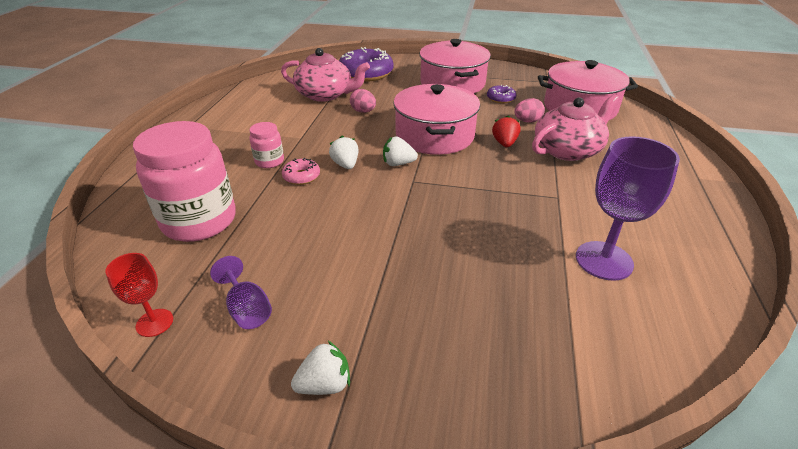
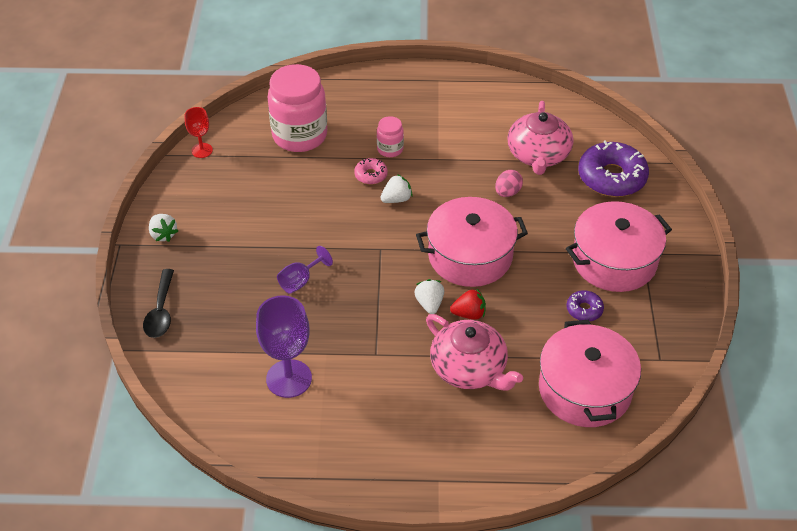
camera: 80 degrees right, 10 degrees up
purple goblet [210,256,272,329] -> purple goblet moved to [277,246,333,294]
white strawberry [383,136,418,166] -> white strawberry moved to [414,279,444,314]
pink egg [514,98,545,123] -> none
none -> black spoon [143,269,174,338]

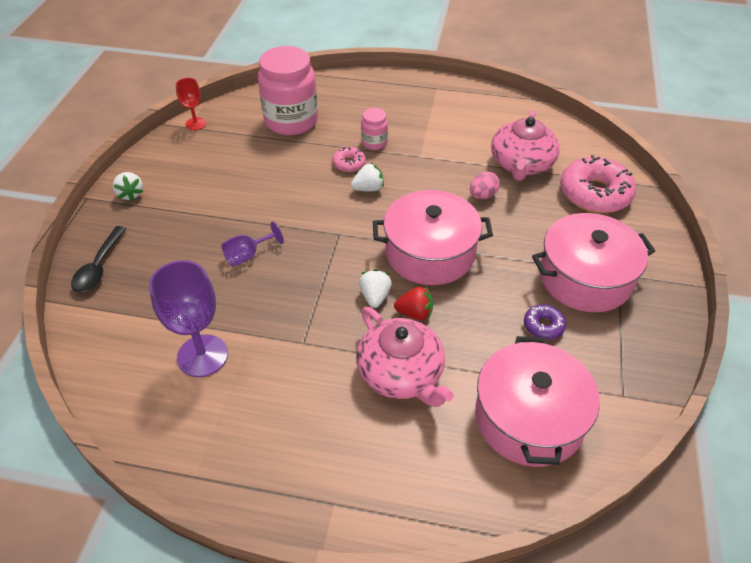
camera: 10 degrees right, 0 degrees up
purple donut [578,140,649,197] -> pink donut [560,155,636,213]

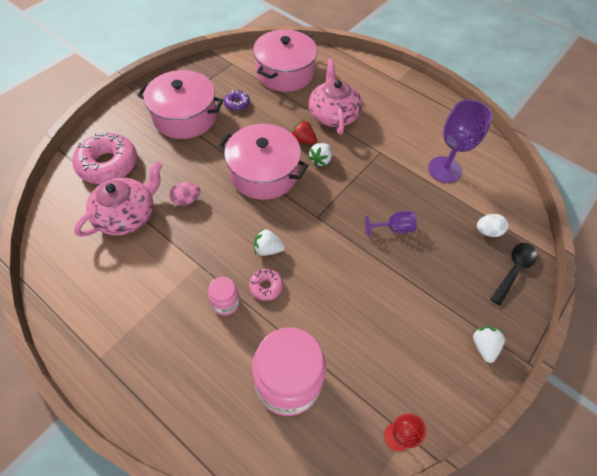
camera: 155 degrees left, 10 degrees up
none -> white egg [477,214,509,237]

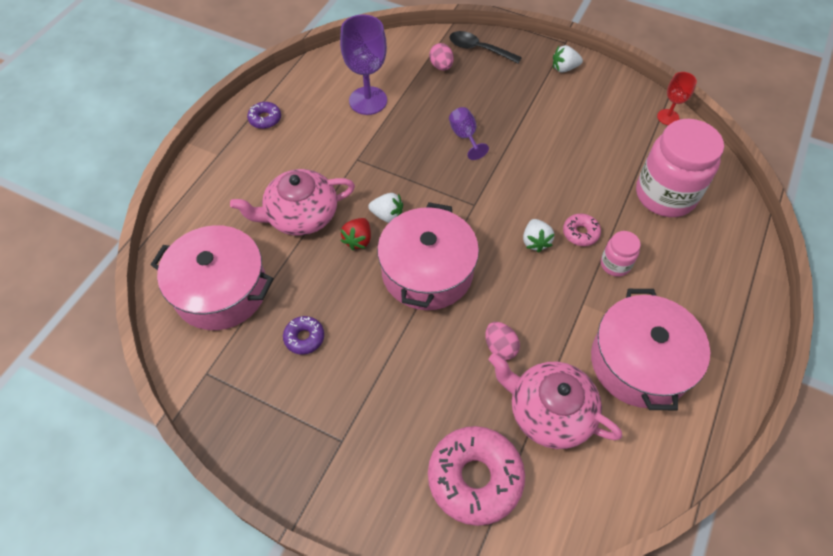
camera: 100 degrees left, 0 degrees up
pink pot [137,70,224,139] -> pink pot moved to [591,289,710,410]
white egg [477,214,509,237] -> pink egg [429,43,454,71]
none -> purple donut [247,102,281,129]

